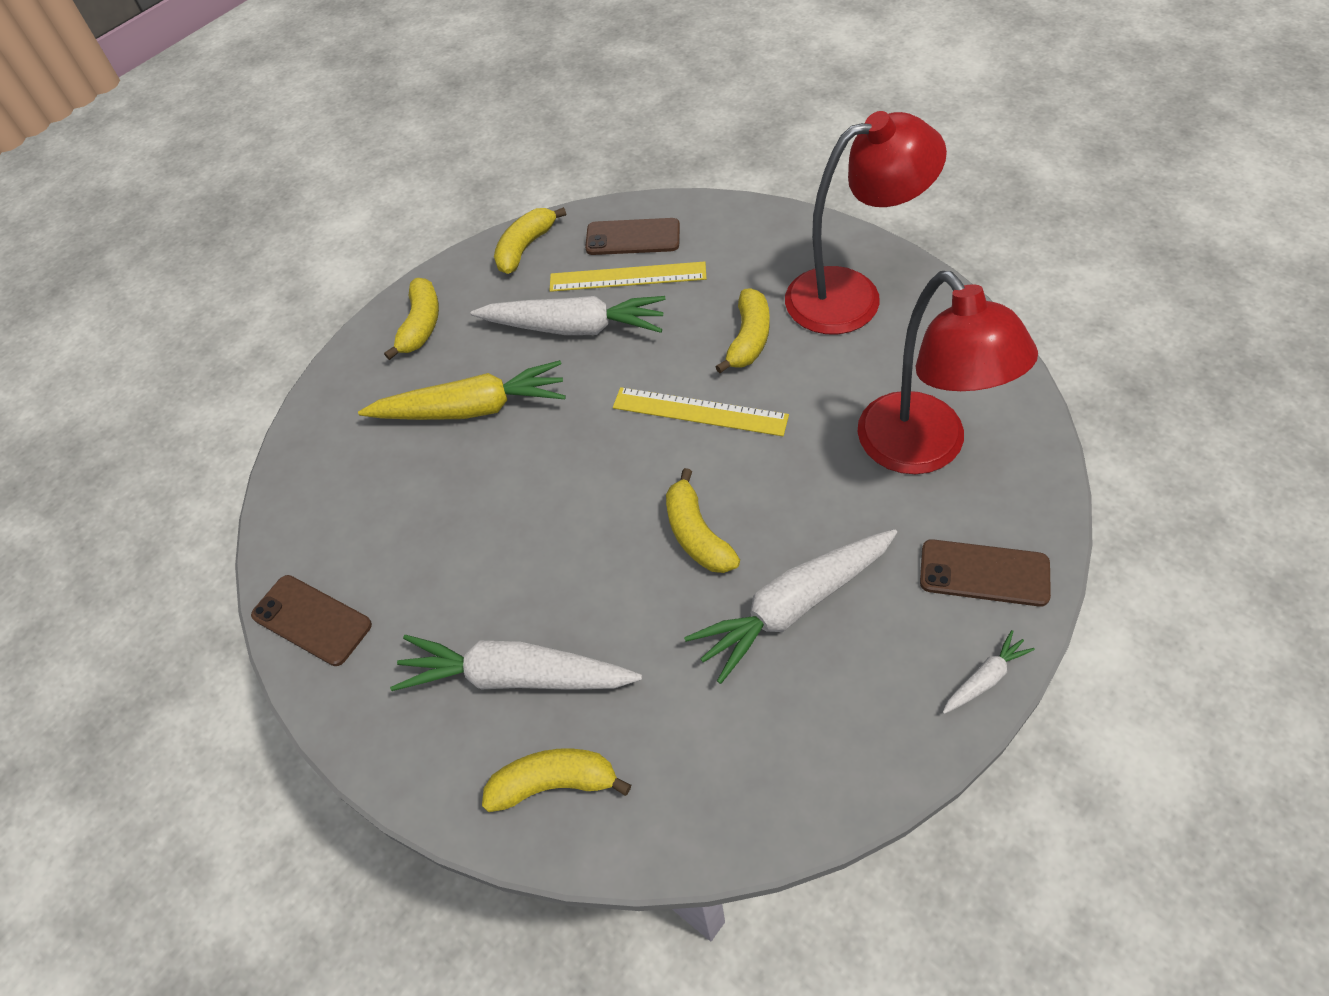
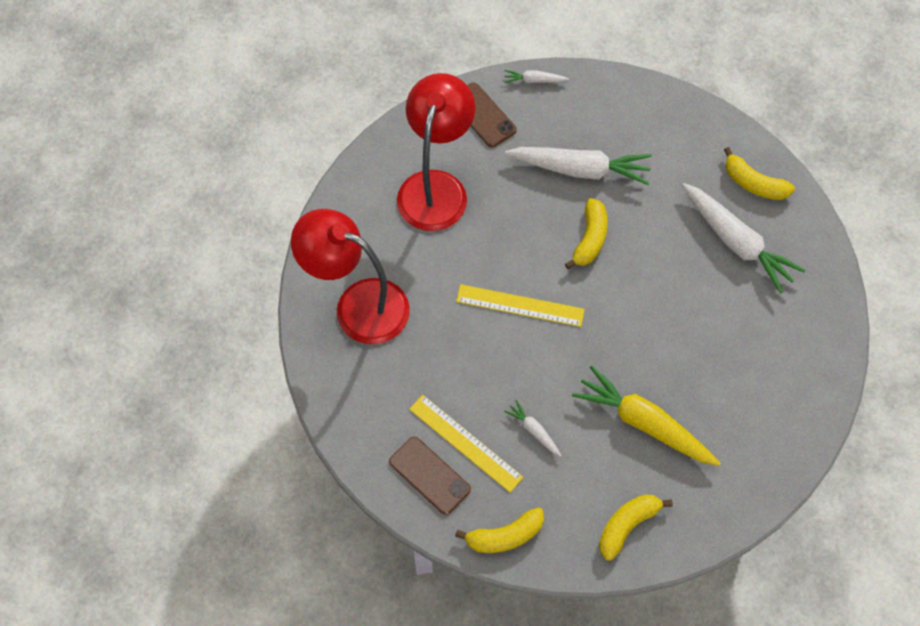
camera: 145 degrees left, 10 degrees up
brown phone [251,575,372,666] -> none
white carrot [471,296,666,335] -> white carrot [504,400,562,457], size x0.46
yellow ruler [613,387,789,436] -> yellow ruler turned 45 degrees counterclockwise [456,284,585,327]
yellow banana [716,288,770,373] -> none

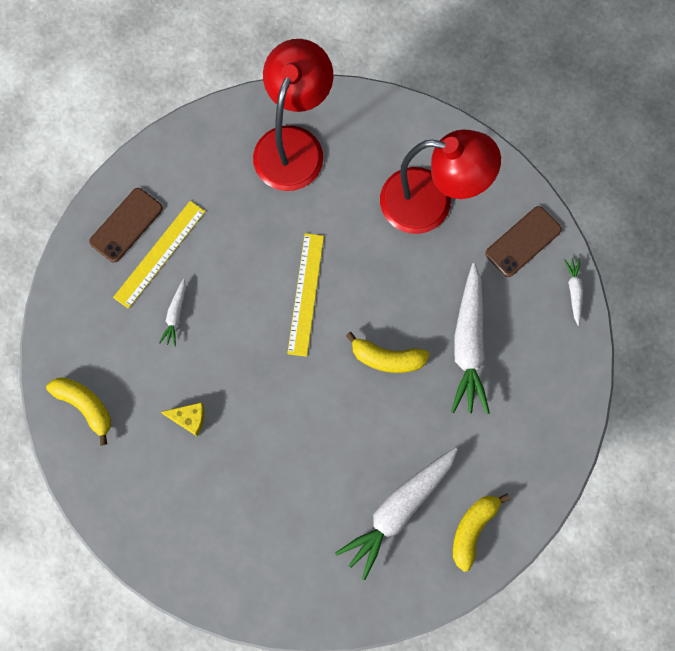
camera: 85 degrees right, 10 degrees up
yellow banana [455,507,544,553] -> none
white carrot [504,400,562,457] -> white carrot turned 150 degrees clockwise [159,279,186,347]
yellow carrot [572,365,720,466] -> yellow cheese [161,402,204,436]

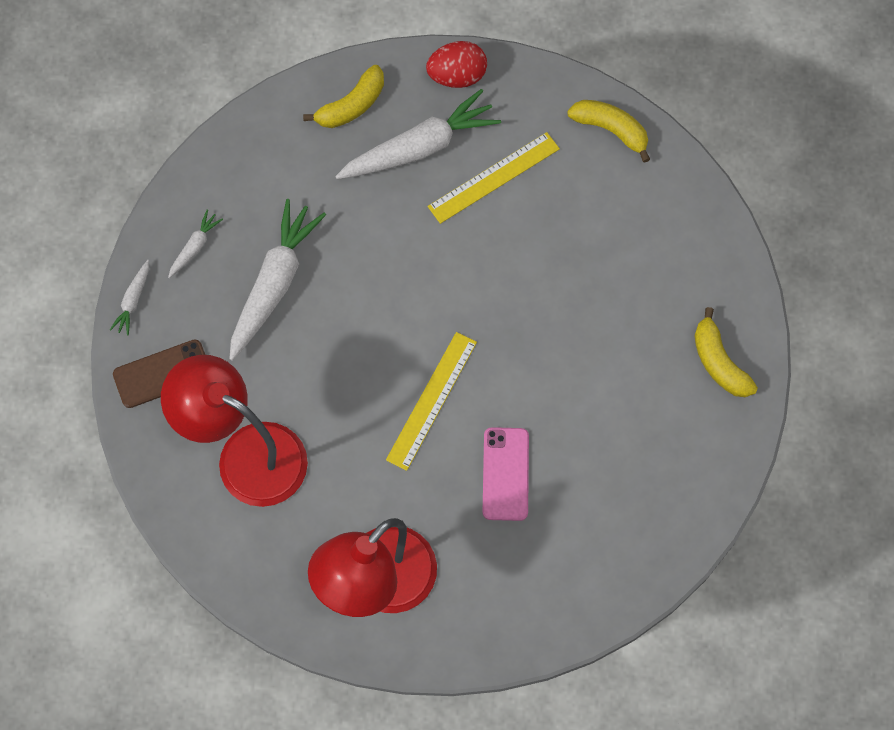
camera: 160 degrees left, 5 degrees down
brown phone [89,188,163,263] -> none
yellow ruler [113,201,206,309] -> yellow ruler moved to [428,132,560,224]
white carrot [159,279,186,347] -> white carrot moved to [168,210,223,278]
yellow cheese [161,402,204,436] -> none
yellow banana [346,332,430,373] -> yellow banana moved to [567,100,650,163]
none -> red egg [426,41,487,88]
none -> pink phone [482,427,529,521]

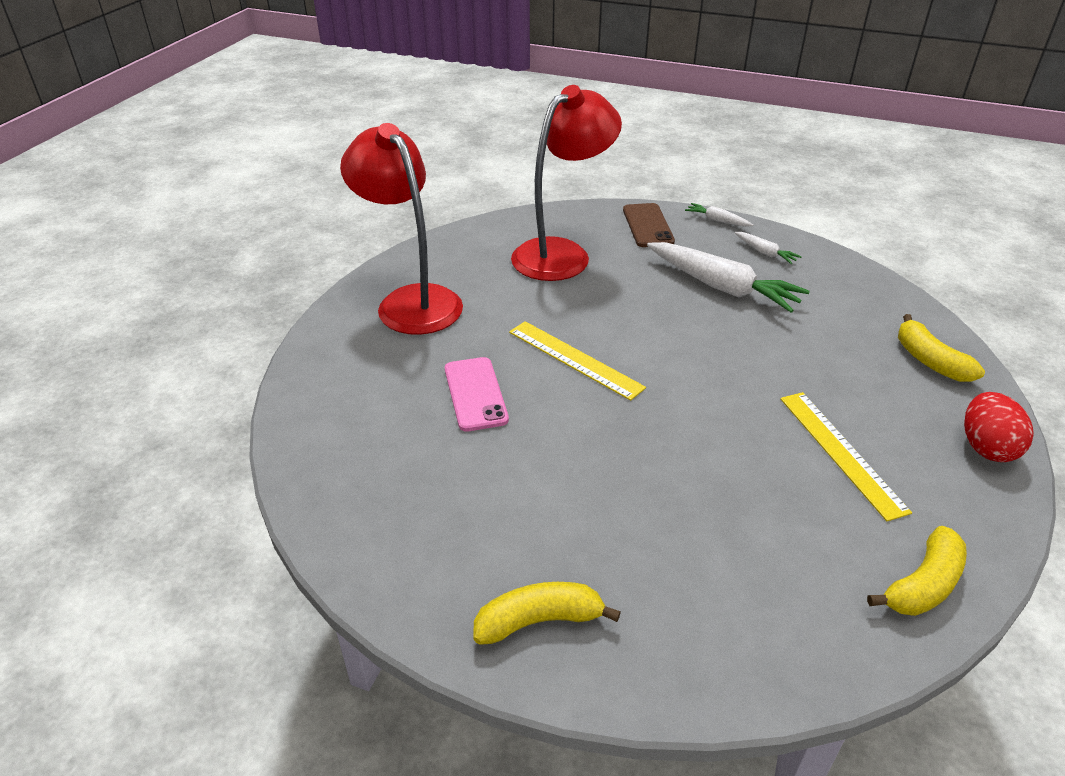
camera: 105 degrees right, 30 degrees down
white carrot [335,89,501,179] -> none
pink phone [482,427,529,521] -> pink phone turned 60 degrees clockwise [445,357,509,432]

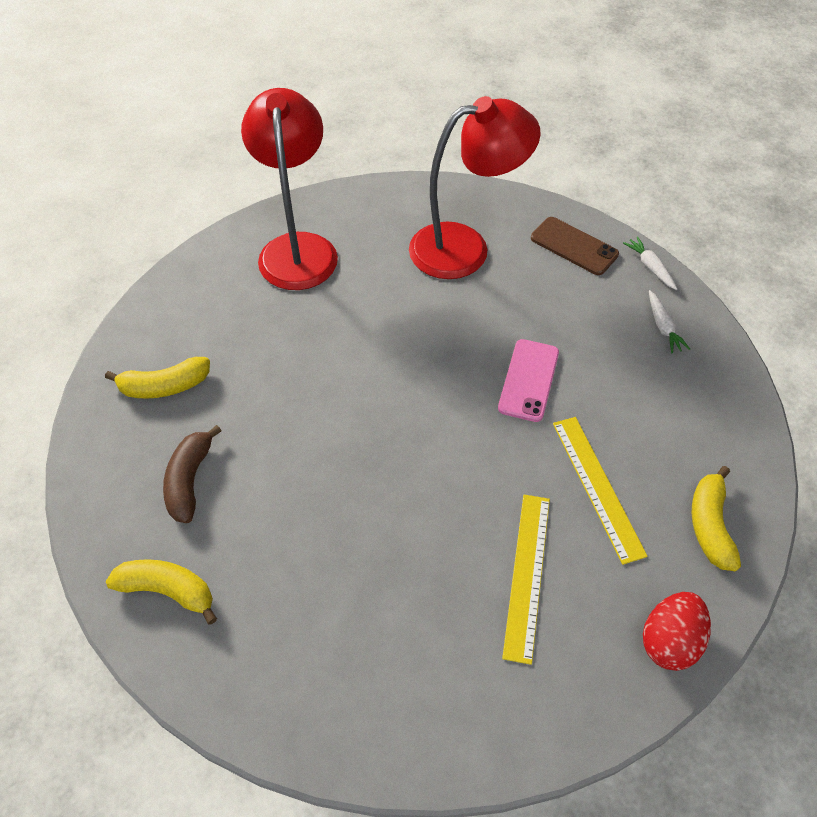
camera: 30 degrees right, 15 degrees up
pink phone [445,357,509,432] -> pink phone moved to [498,339,559,422]
yellow ruler [509,321,646,401] -> yellow ruler moved to [553,417,648,565]
brown phone [623,203,675,247] -> brown phone turned 75 degrees counterclockwise [531,217,619,275]
white carrot [647,242,810,313] -> none
yellow banana [867,526,967,616] -> yellow banana moved to [105,357,210,399]
none -> brown banana [163,425,222,523]

